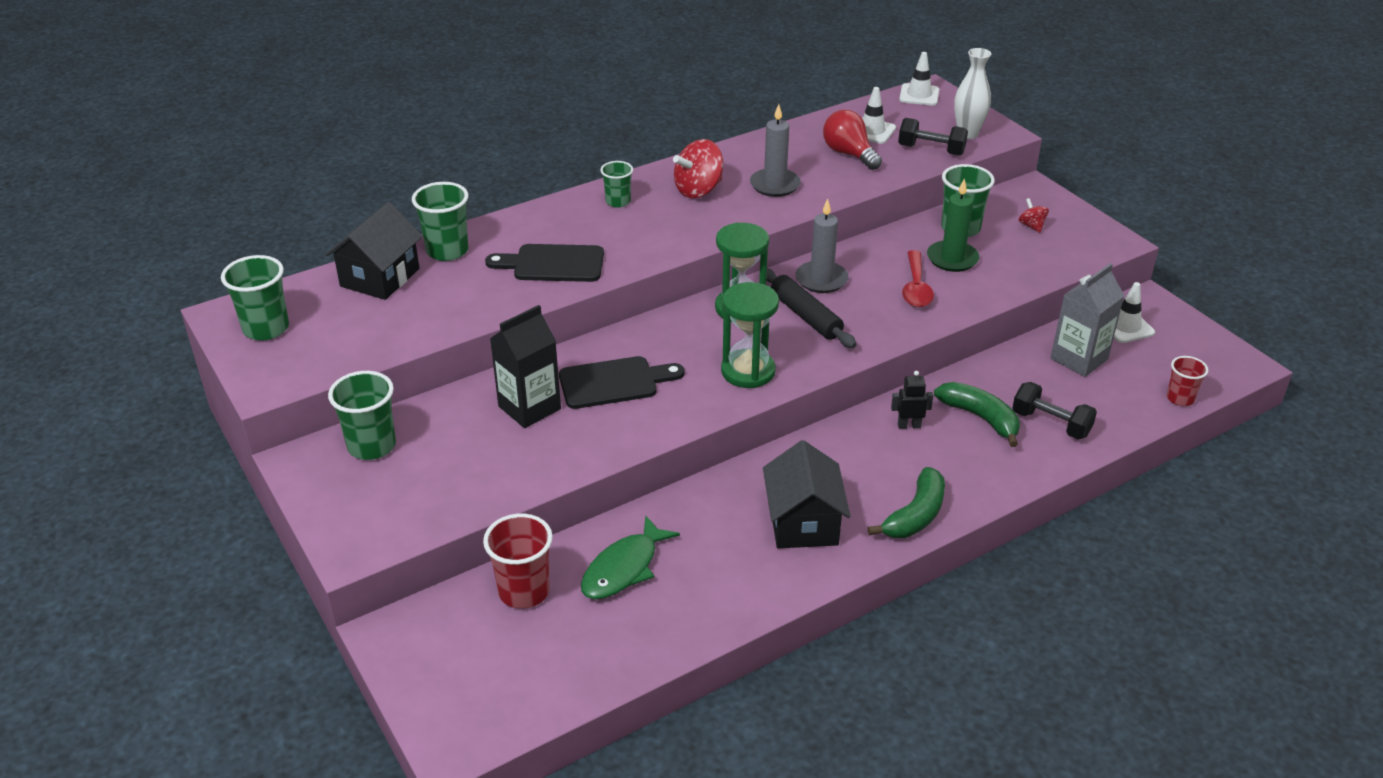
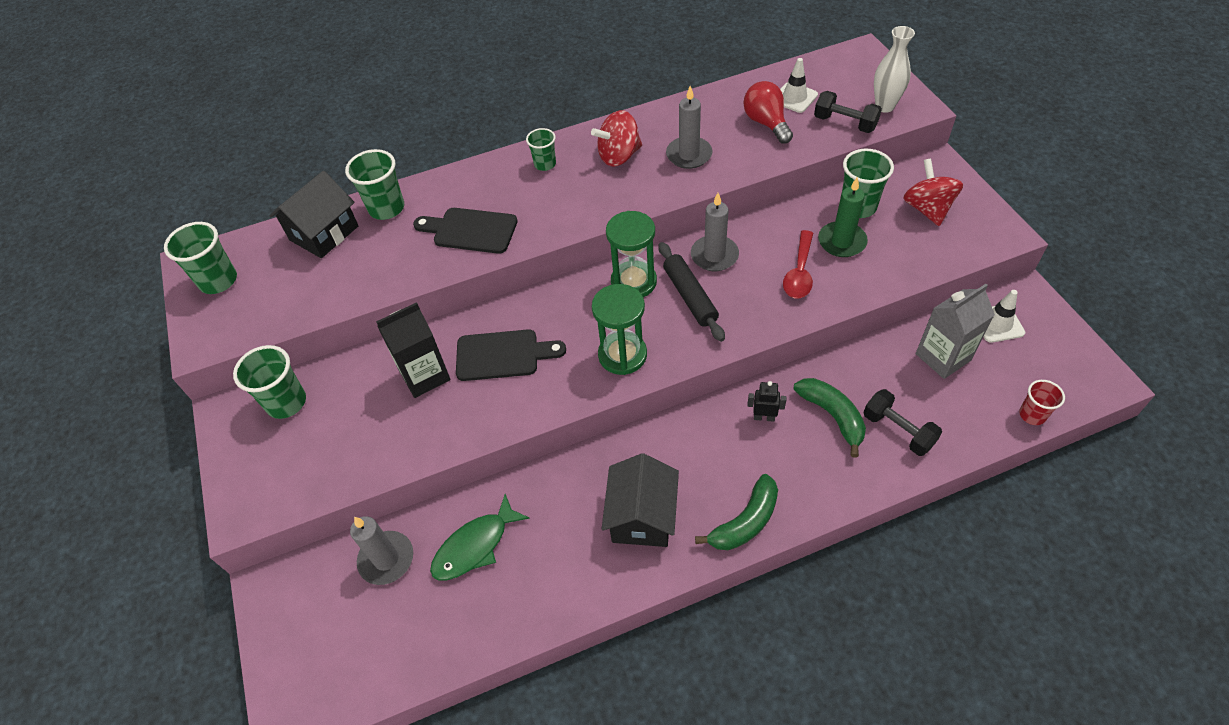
camera: 15 degrees right, 15 degrees up
red cup [483,514,553,609] -> grey candle [350,516,413,585]
white traffic cone [899,52,939,106] -> none
red spinning top [1019,198,1049,233] -> red spinning top [903,158,963,226], size x1.93

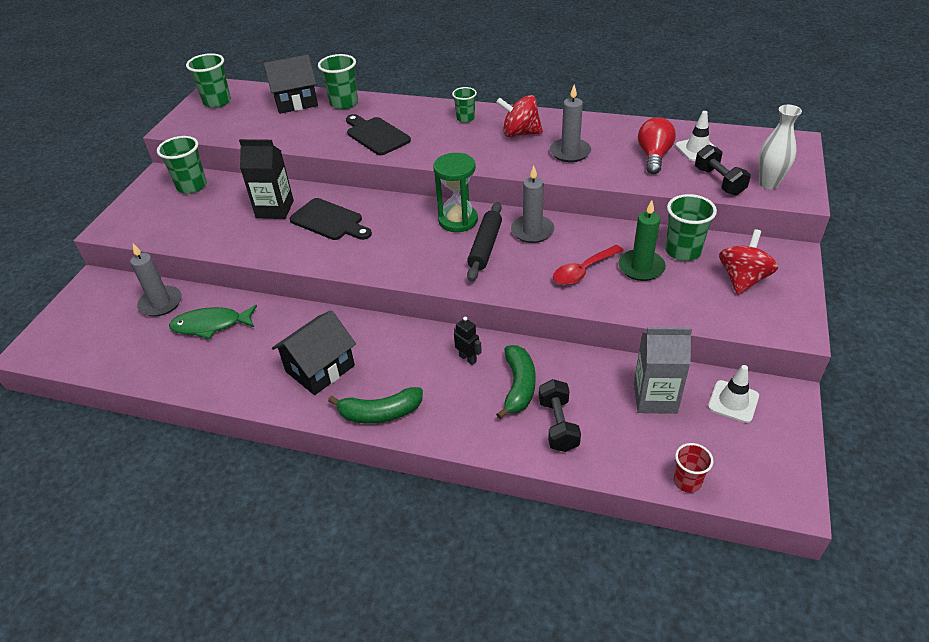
camera: 35 degrees right, 10 degrees down
green hourglass [592,284,647,375] -> none

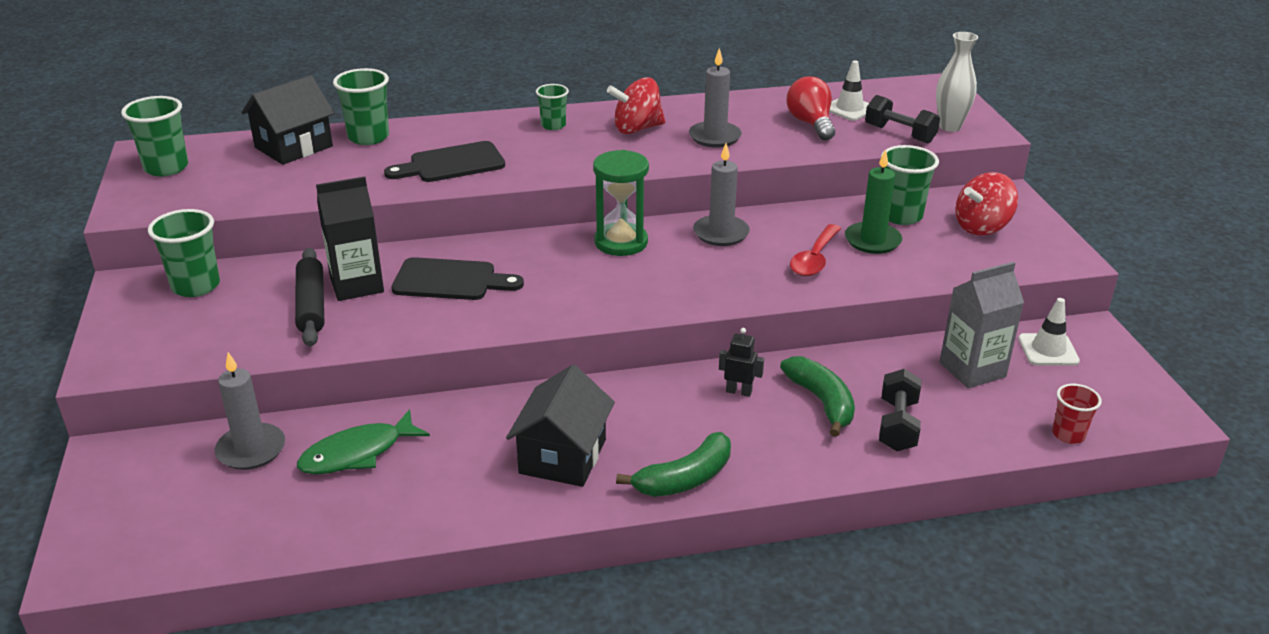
camera: 30 degrees left, 10 degrees down
black cutting board [346,114,411,155] -> black cutting board turned 45 degrees counterclockwise [384,141,505,182]
black rolling pin [467,202,502,282] -> black rolling pin moved to [295,248,324,347]
black dumbbell [539,379,581,452] -> black dumbbell turned 45 degrees clockwise [879,369,921,451]
red spinning top [719,229,778,295] -> red spinning top turned 120 degrees counterclockwise [956,172,1018,236]

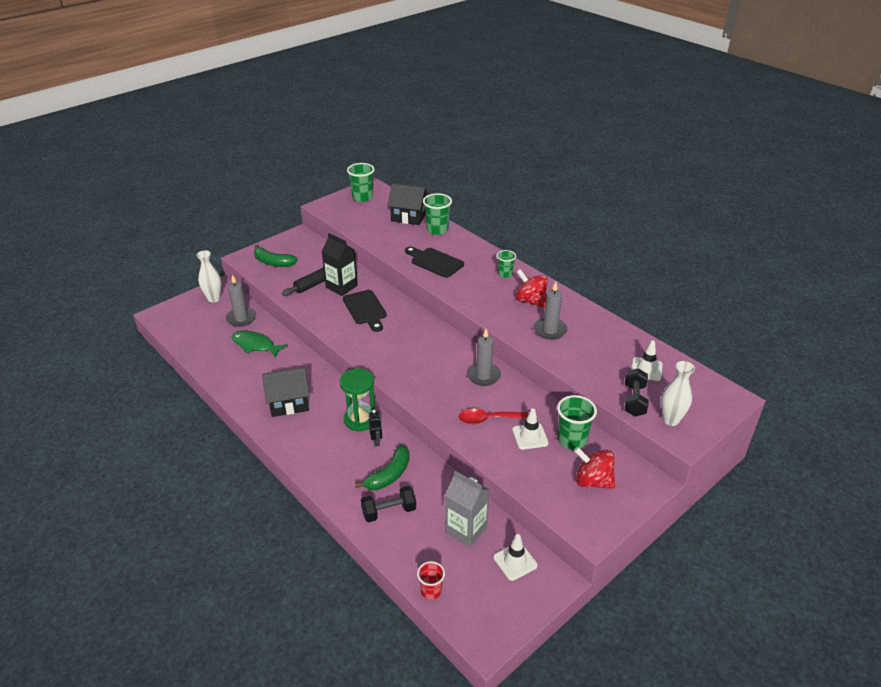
camera: 60 degrees right, 5 degrees up
green cup [148,209,220,297] -> none
green hourglass [593,150,649,256] -> green hourglass moved to [340,368,375,432]
green banana [616,432,731,497] -> green banana moved to [254,245,298,267]
red light bulb [787,76,835,140] -> none
green candle [845,149,902,254] -> white traffic cone [512,408,548,450]
none -> white vase [197,250,221,303]

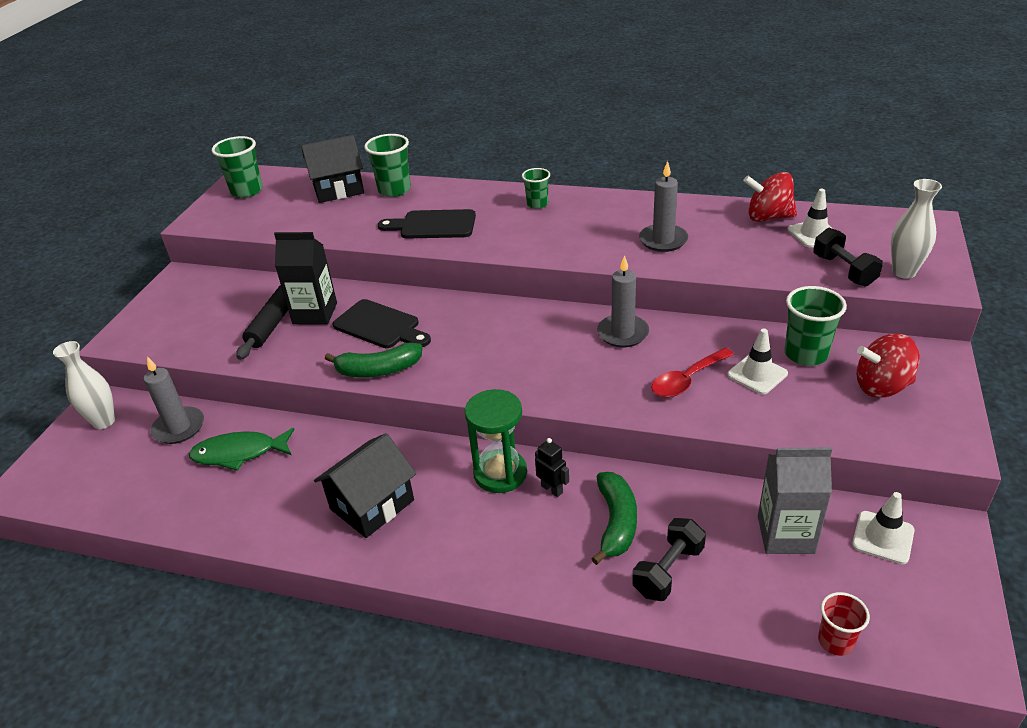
camera: 30 degrees left, 0 degrees up
green banana [254,245,298,267] -> green banana moved to [325,342,422,377]
red spinning top [515,269,548,308] -> red spinning top moved to [743,172,797,222]

